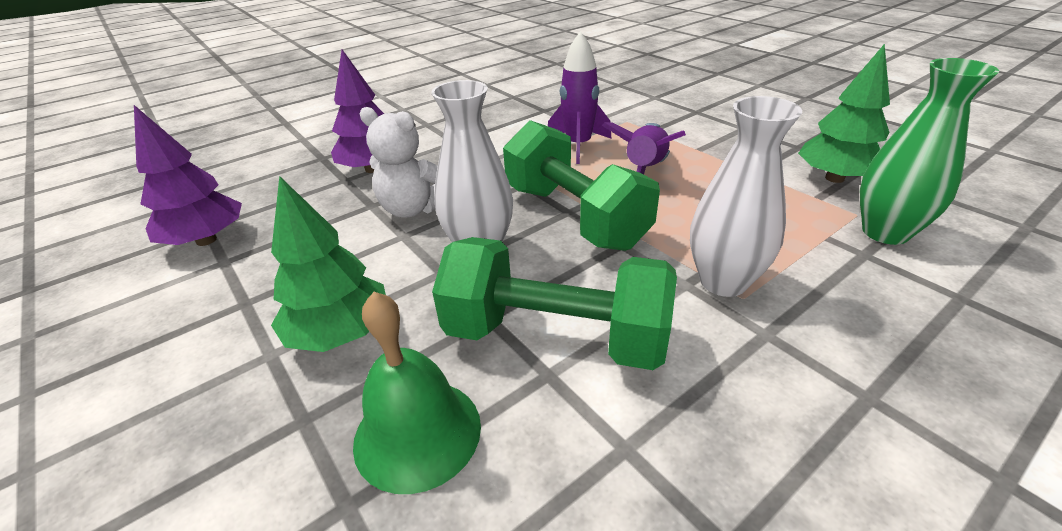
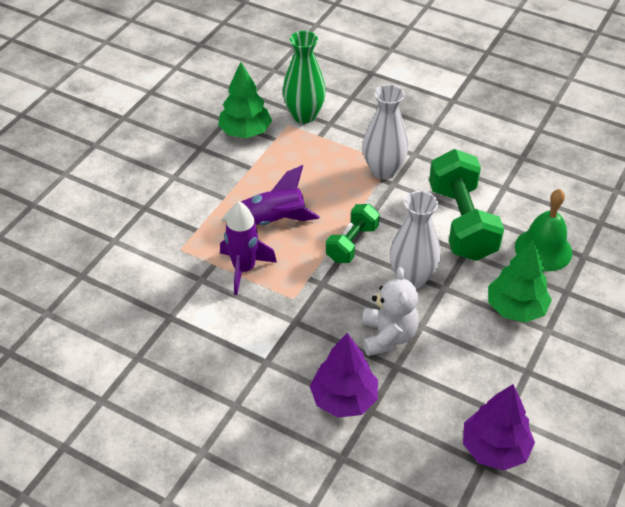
camera: 115 degrees left, 10 degrees up
green dumbbell [503,120,660,251] -> green dumbbell [326,204,380,263], size x0.57

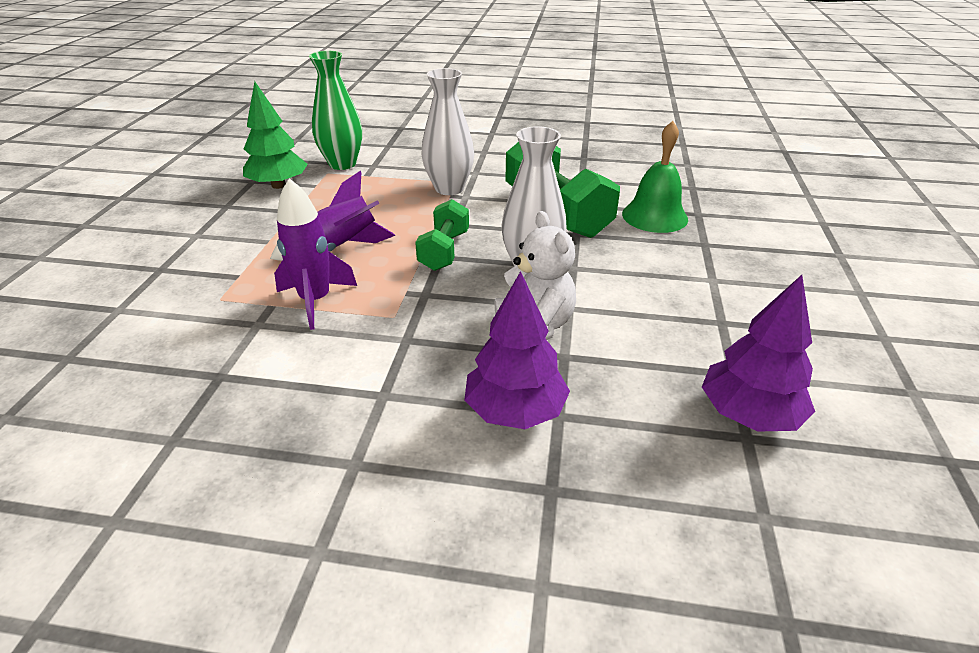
camera: 20 degrees left, 10 degrees down
green tree [488,240,552,323] -> none

